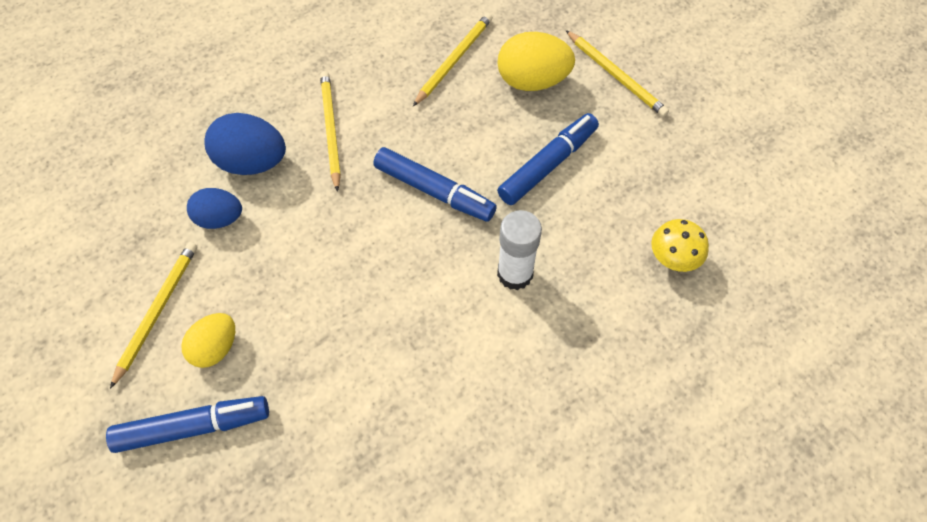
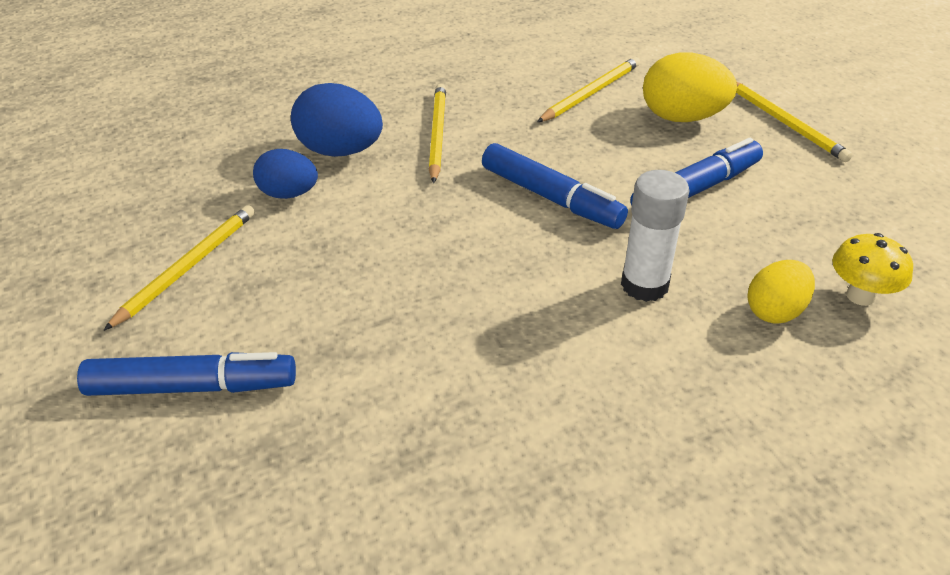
camera: 10 degrees right, 20 degrees down
yellow egg [181,313,235,368] -> yellow egg moved to [747,260,815,324]

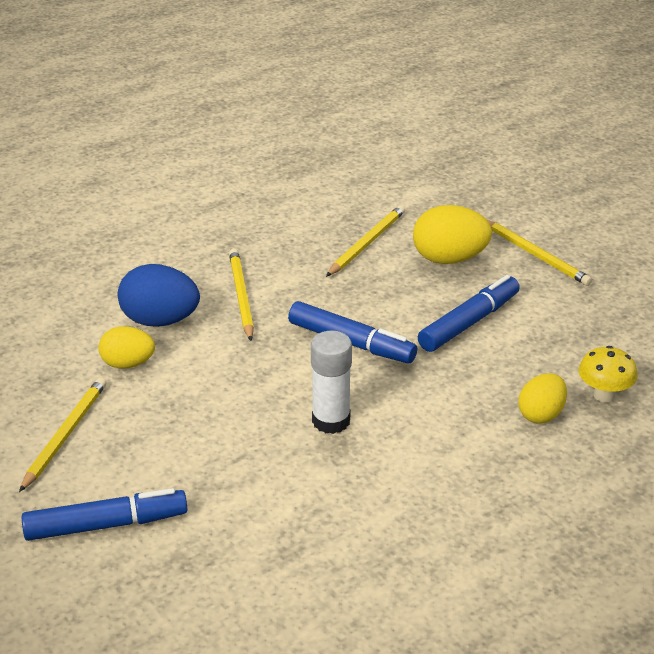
camera: 10 degrees left, 5 degrees down
blue egg [253,149,318,199] -> yellow egg [98,326,155,369]
white glue stick [621,170,689,302] -> white glue stick moved to [311,331,352,434]

